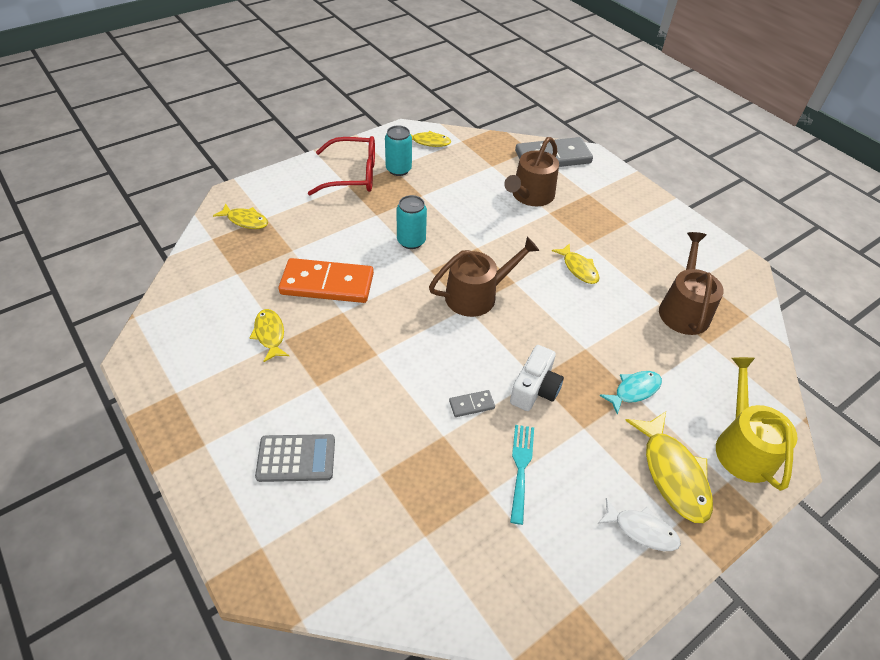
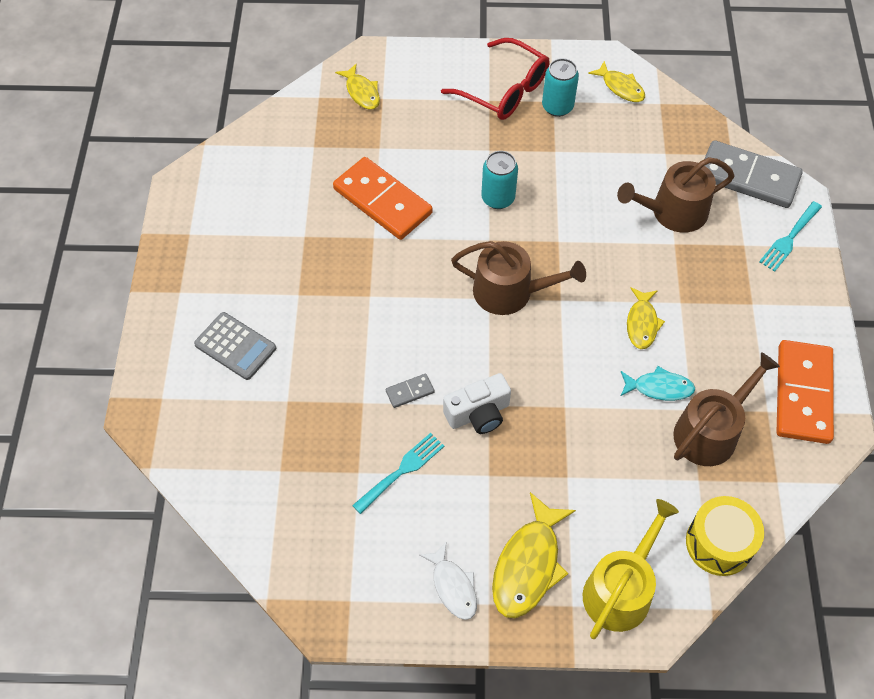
camera: 40 degrees right, 10 degrees up
yellow fish [250,309,289,362] -> none
grey domino [449,390,495,417] -> grey domino turned 45 degrees counterclockwise [386,374,434,408]
turquoise fish [599,371,662,415] -> turquoise fish moved to [621,366,695,401]
none -> yellow drum [686,496,764,576]
none -> turquoise fork [759,201,822,272]
none -> orange domino [777,340,834,444]

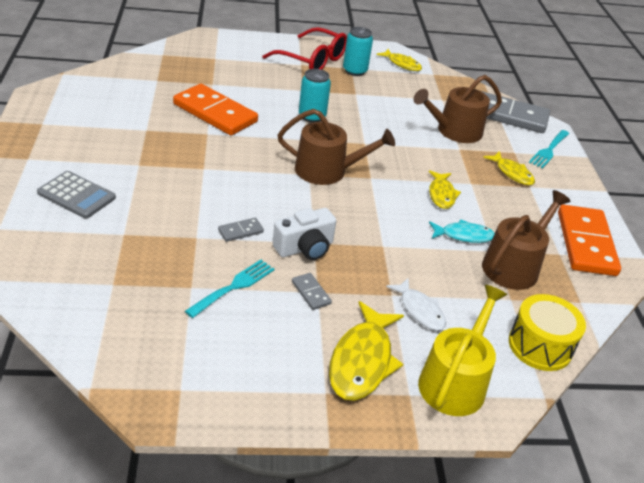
camera: 10 degrees left, 20 degrees down
yellow fish [335,64,380,110] -> yellow fish moved to [483,151,535,185]
white fish [420,541,477,620] -> white fish moved to [386,278,446,331]
none -> grey domino [292,273,332,310]

